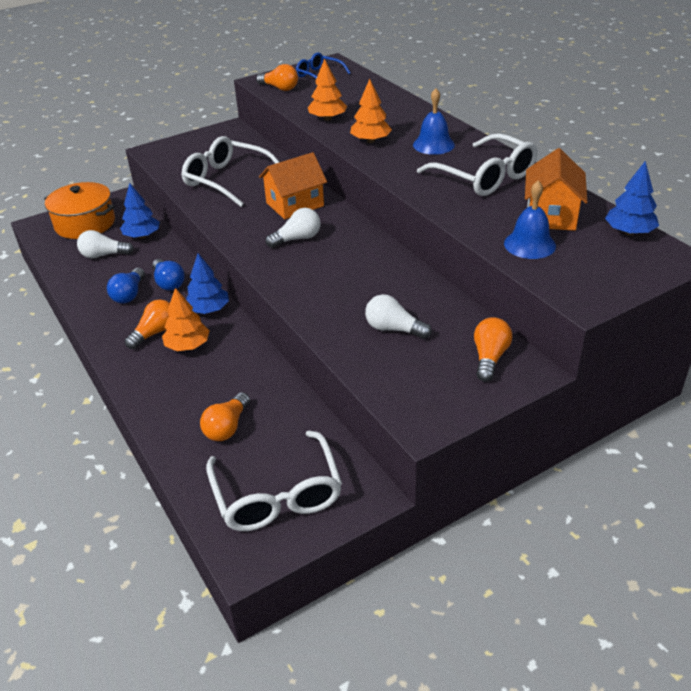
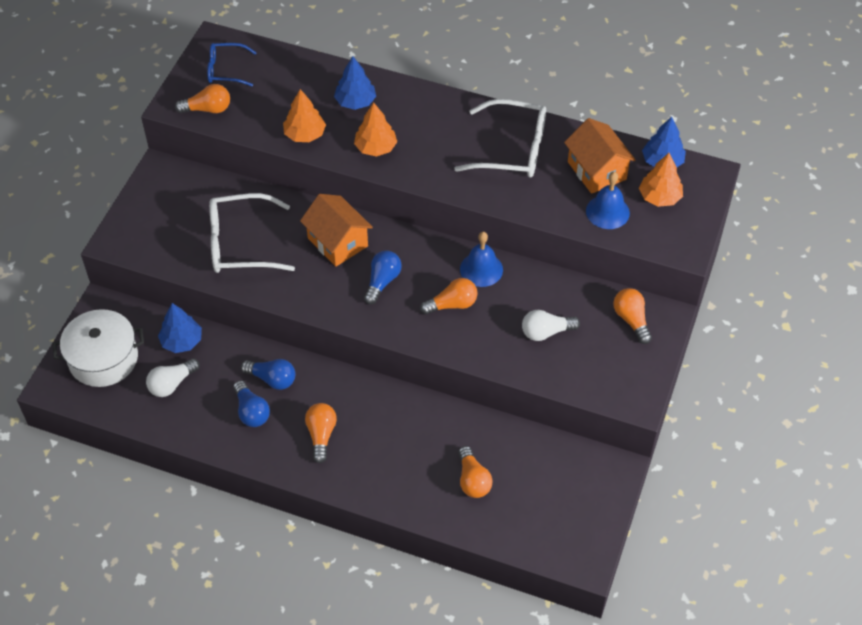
camera: 40 degrees left, 15 degrees up
orange pot [44,182,115,239] -> white pot [52,309,144,387]
orange tree [162,288,210,351] -> orange tree moved to [639,153,683,207]
blue tree [186,253,229,314] -> blue tree moved to [334,56,376,110]
white glasses [206,430,342,531] -> none
orange house [259,152,327,219] -> orange house turned 60 degrees counterclockwise [300,194,373,267]
white light bulb [265,208,321,248] -> blue light bulb [364,250,402,304]
blue bell [413,88,455,155] -> blue bell moved to [460,232,503,287]
none -> orange light bulb [420,278,477,315]

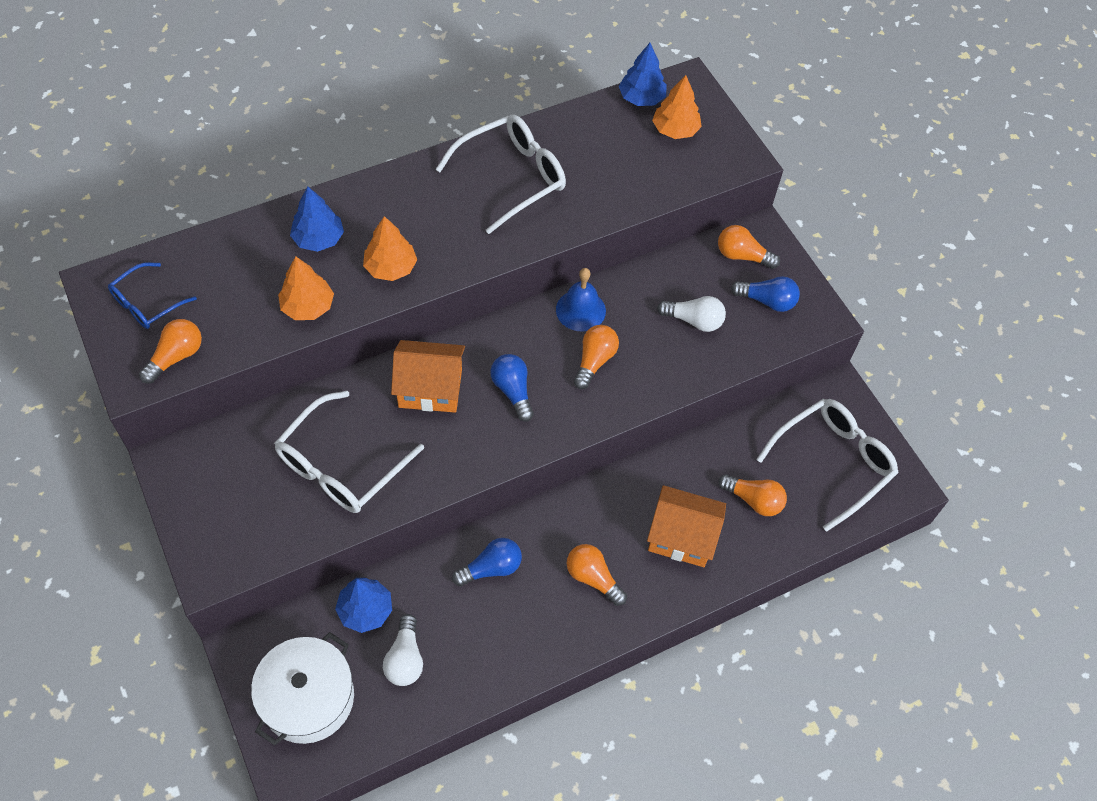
camera: 50 degrees left, 5 degrees up
blue light bulb [233,380,270,427] -> blue light bulb moved to [731,276,800,312]
white light bulb [522,310,580,341] -> white light bulb turned 105 degrees counterclockwise [657,296,726,332]
orange house [564,118,636,194] -> orange house moved to [647,485,726,567]
blue bell [586,172,630,229] -> none
none -> white glasses [756,399,899,532]

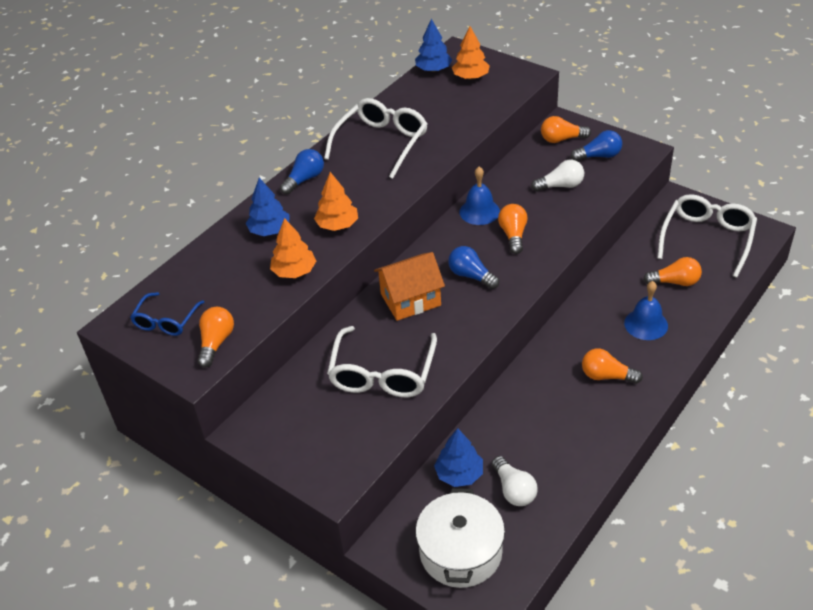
camera: 20 degrees left, 15 degrees down
blue light bulb [452,538,522,586] -> blue light bulb moved to [280,149,324,194]
orange house [647,485,726,567] -> blue bell [624,281,668,340]

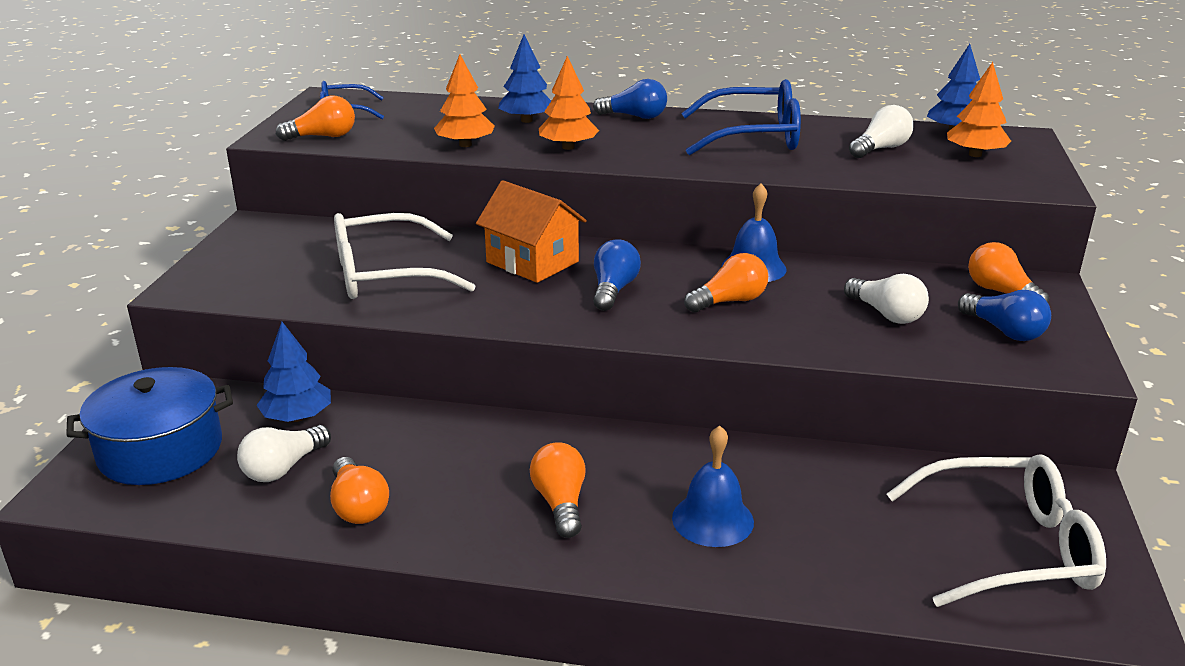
camera: 60 degrees right, 15 degrees down
white glasses [324,98,427,179] -> blue glasses [681,79,801,155]
white pot [416,488,505,588] -> blue pot [66,367,233,485]
orange light bulb [643,257,702,286] -> orange light bulb moved to [330,457,389,524]
none -> white light bulb [849,105,914,158]

